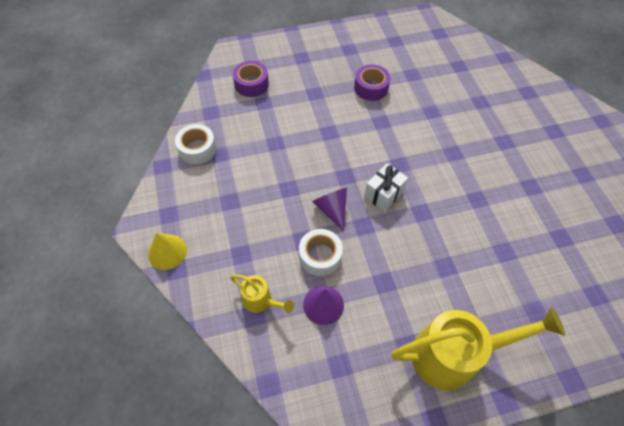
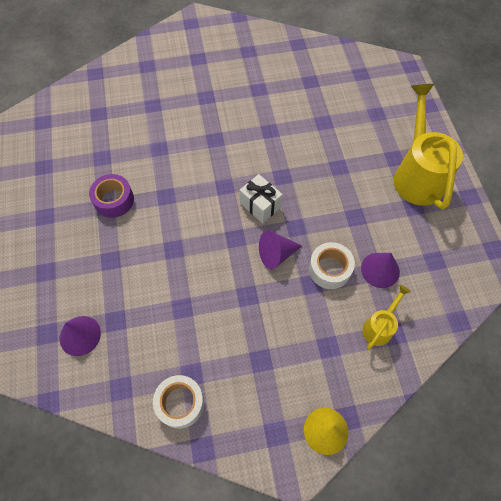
camera: 85 degrees left, 5 degrees up
purple tape [233,61,269,97] -> purple cone [59,316,101,356]

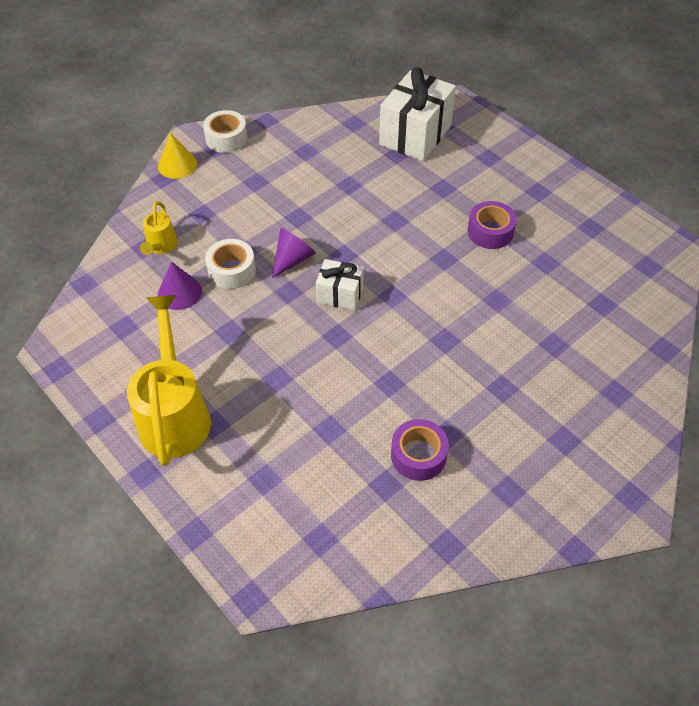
camera: 150 degrees right, 10 degrees down
purple cone [59,316,101,356] -> white gift [379,67,456,161]
white tape [153,375,204,429] -> white tape moved to [203,110,248,153]
yellow watering can [394,84,463,210] -> yellow watering can turned 150 degrees counterclockwise [127,295,211,466]
none -> purple tape [391,419,449,481]

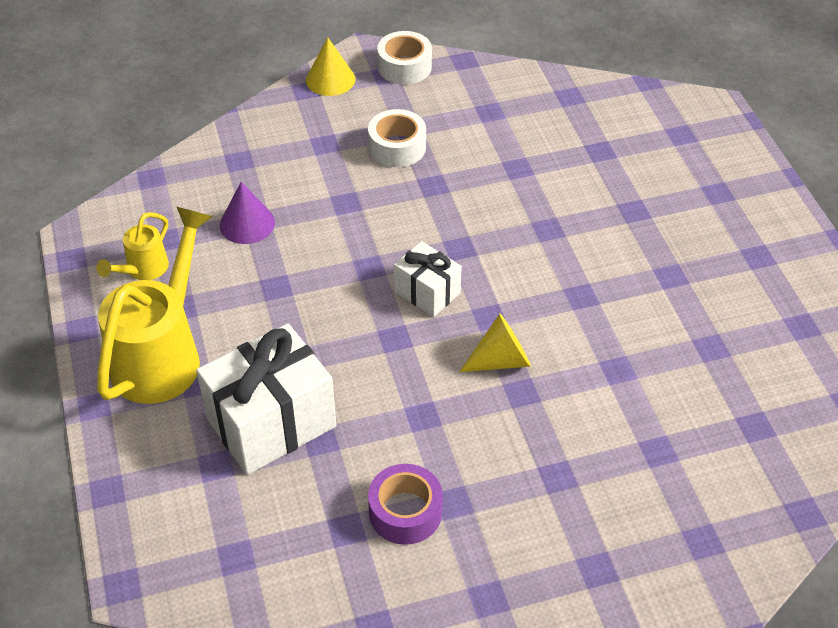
camera: 25 degrees right, 5 degrees down
yellow watering can [140,201,177,255] -> yellow watering can moved to [96,212,169,280]
white tape [205,239,256,289] -> white tape moved to [368,109,426,167]
purple cone [272,228,316,278] -> none
white gift [379,67,456,161] -> white gift moved to [196,323,336,475]
purple tape [468,201,517,249] -> none
none -> yellow cone [460,314,531,372]

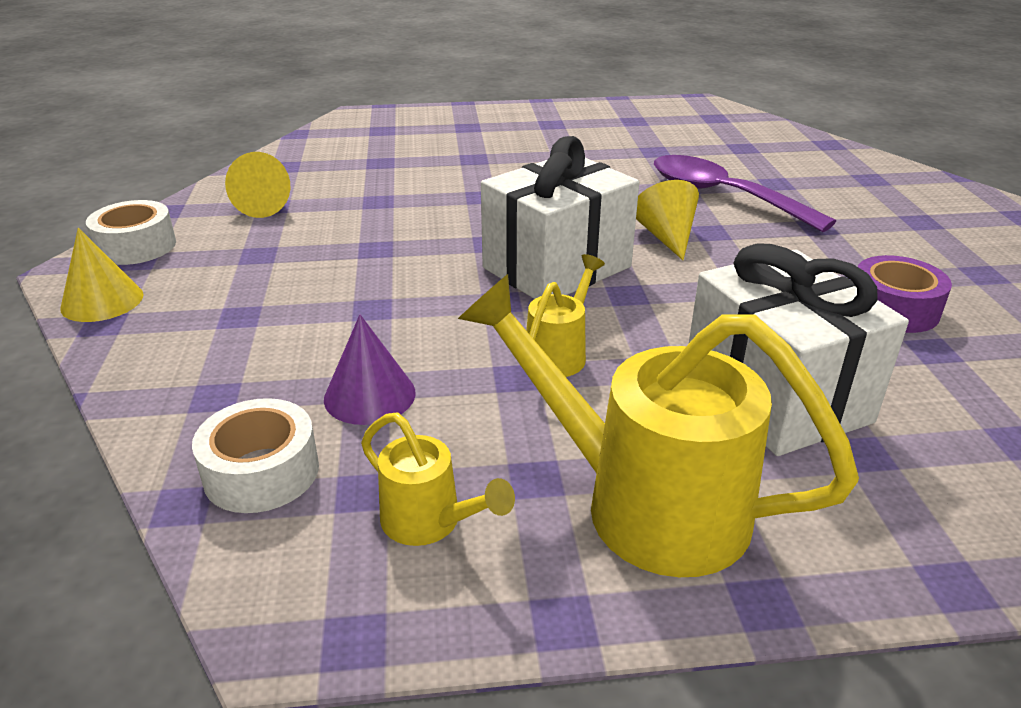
camera: 80 degrees left, 15 degrees down
white tape [368,109,426,167] -> white tape moved to [192,398,319,513]
white gift [394,241,462,317] -> white gift [481,136,639,299], size x1.82
none -> yellow cone [225,152,290,218]
none -> yellow watering can [526,254,605,377]
none -> purple spoon [654,155,836,232]

